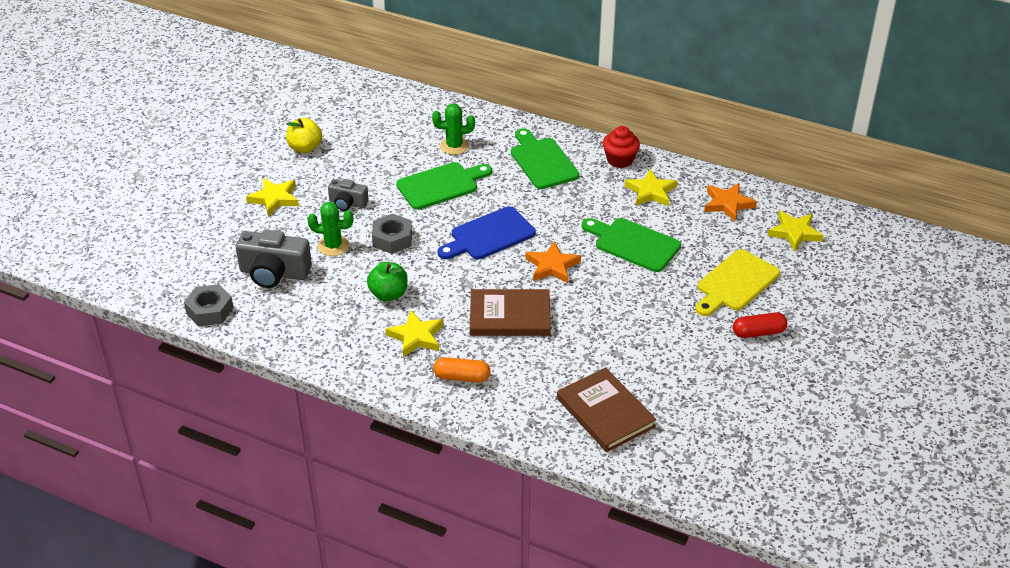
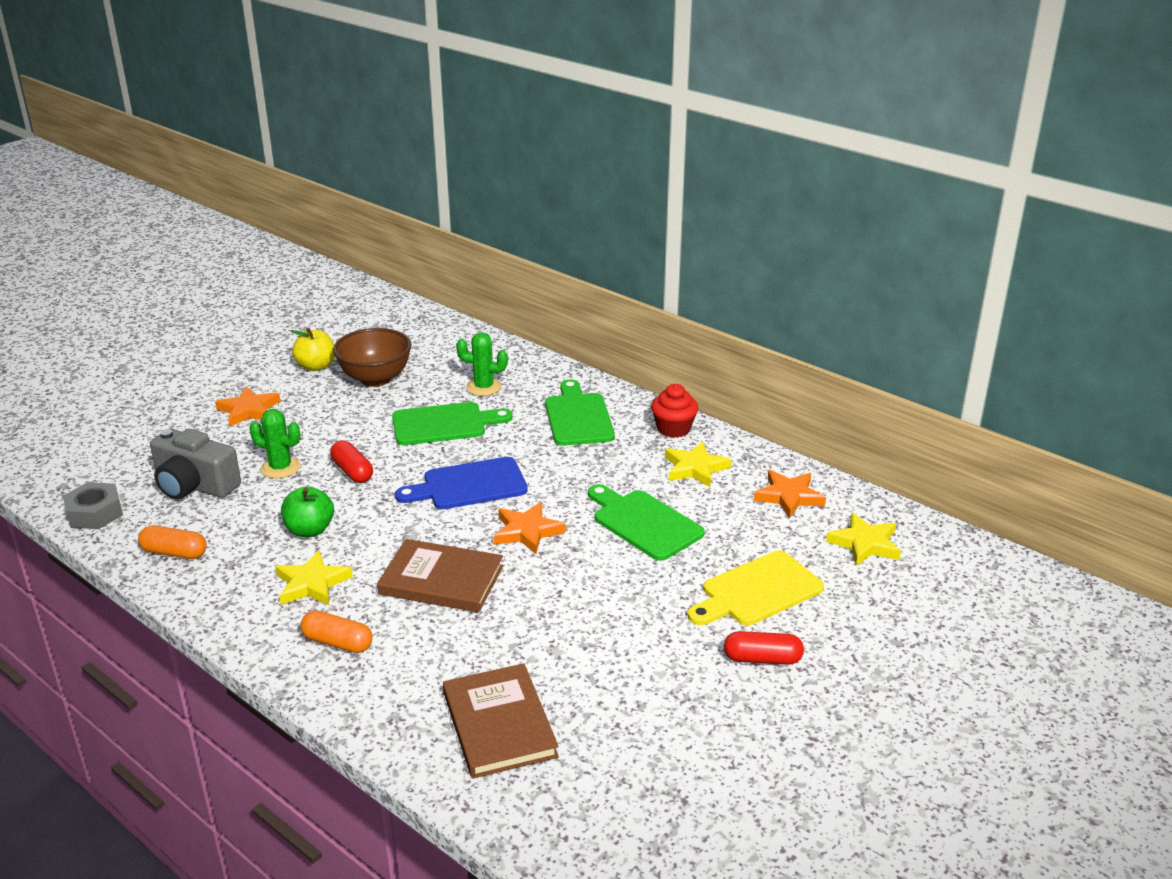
camera: 15 degrees right, 10 degrees down
yellow star [246,178,299,217] -> orange star [215,386,280,427]
grey camera [328,179,369,211] -> none
grey nut [372,214,412,254] -> red capsule [330,440,373,483]
none -> orange capsule [138,525,207,559]
none -> brown bowl [333,328,412,387]

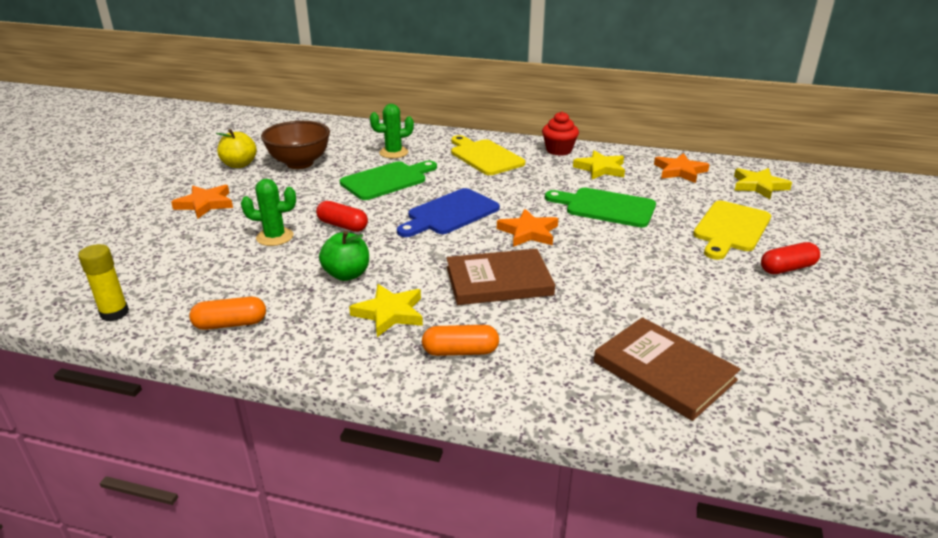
camera: 25 degrees left, 0 degrees up
grey nut [63,482,123,529] -> yellow glue stick [78,244,129,321]
grey camera [150,429,241,500] -> none
green cutting board [545,379,615,446] -> yellow cutting board [451,135,525,175]

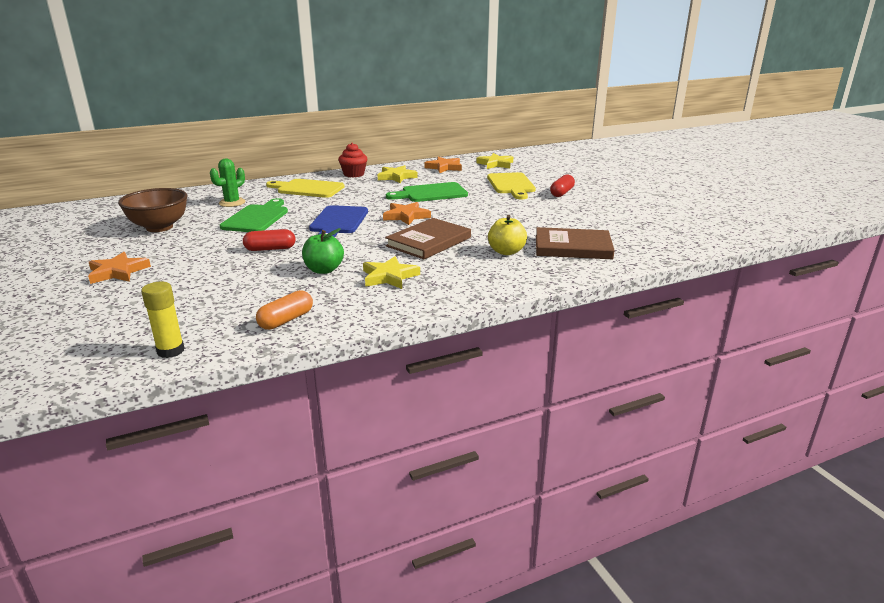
camera: 40 degrees left, 5 degrees down
yellow apple [216,129,257,168] -> yellow apple moved to [488,215,527,255]
green cactus [241,179,296,246] -> none
orange capsule [422,325,499,356] -> none

